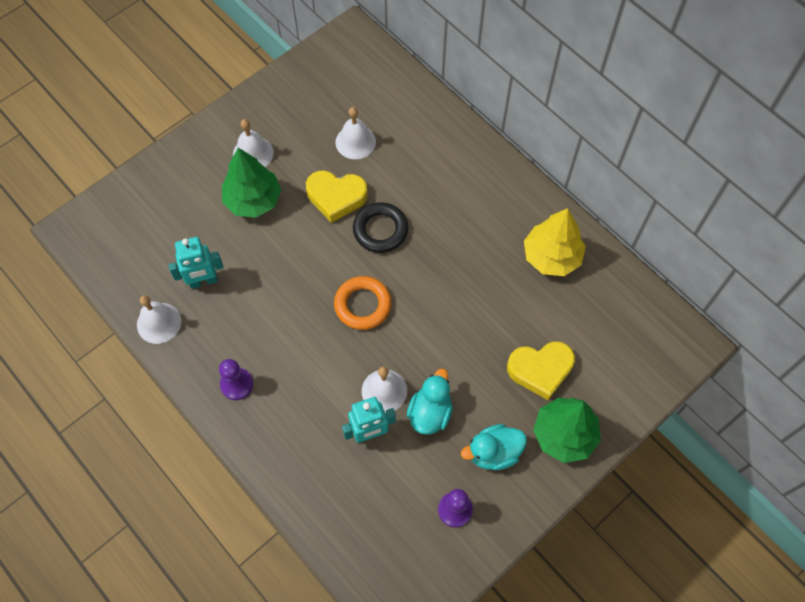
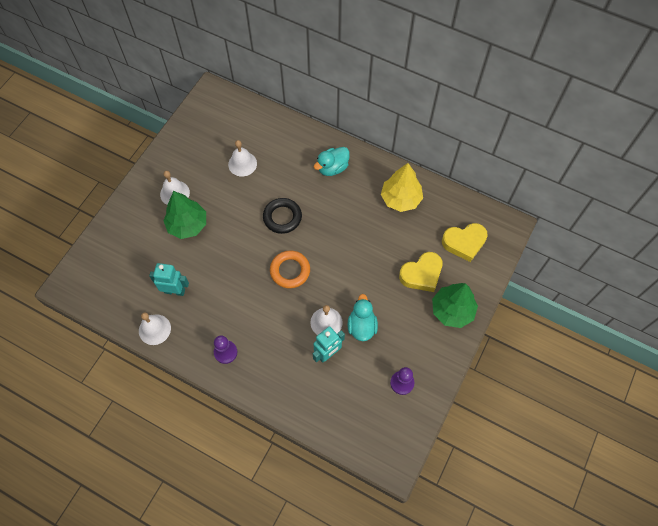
camera: 20 degrees left, 0 degrees up
turquoise robot [168,237,223,289] -> turquoise robot turned 135 degrees counterclockwise [149,263,189,296]
yellow heart [306,170,367,223] -> yellow heart moved to [442,223,488,262]
turquoise duck [461,424,527,470] -> turquoise duck moved to [314,147,350,176]

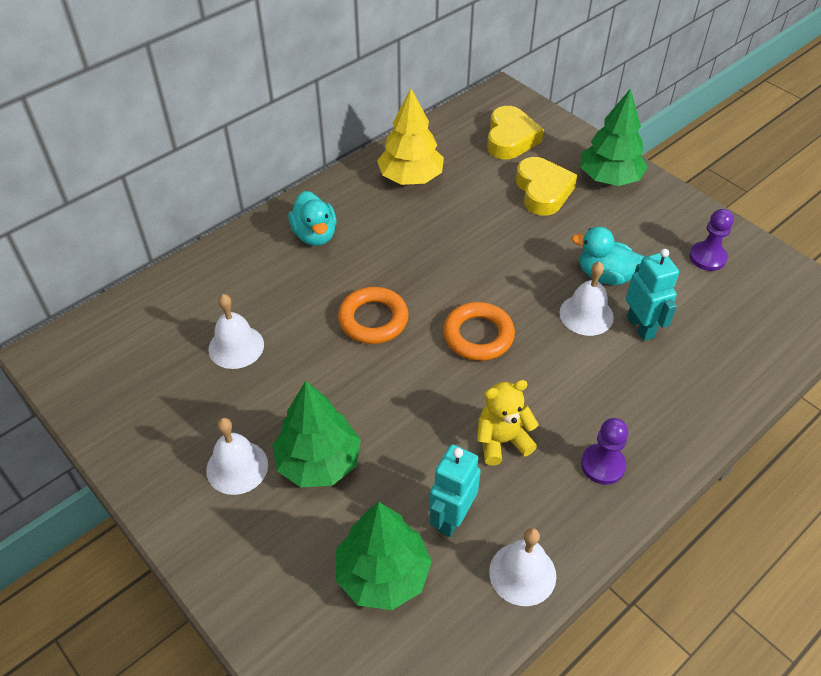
camera: 70 degrees left, 15 degrees down
black ring [263,198,302,234] -> orange ring [338,287,409,344]
none -> green tree [336,502,432,610]
none -> yellow teddy bear [477,380,539,465]

